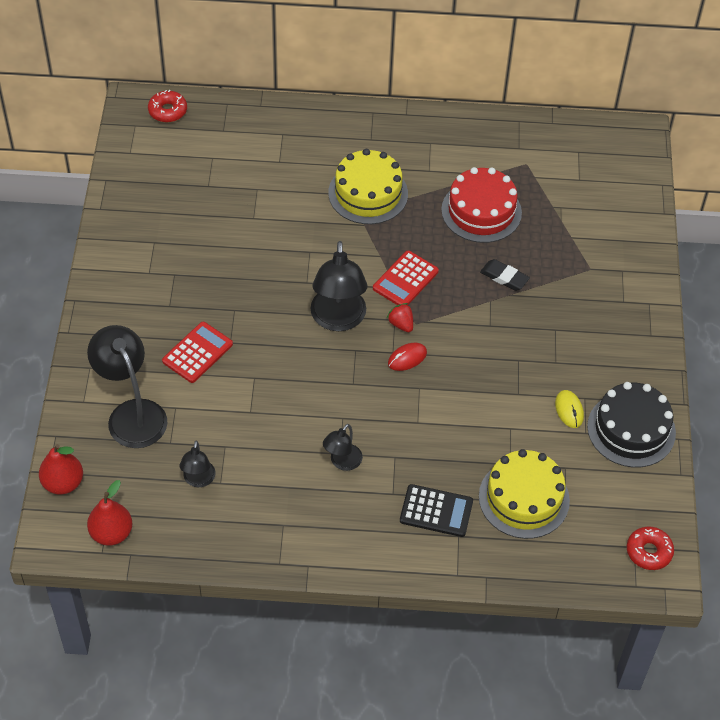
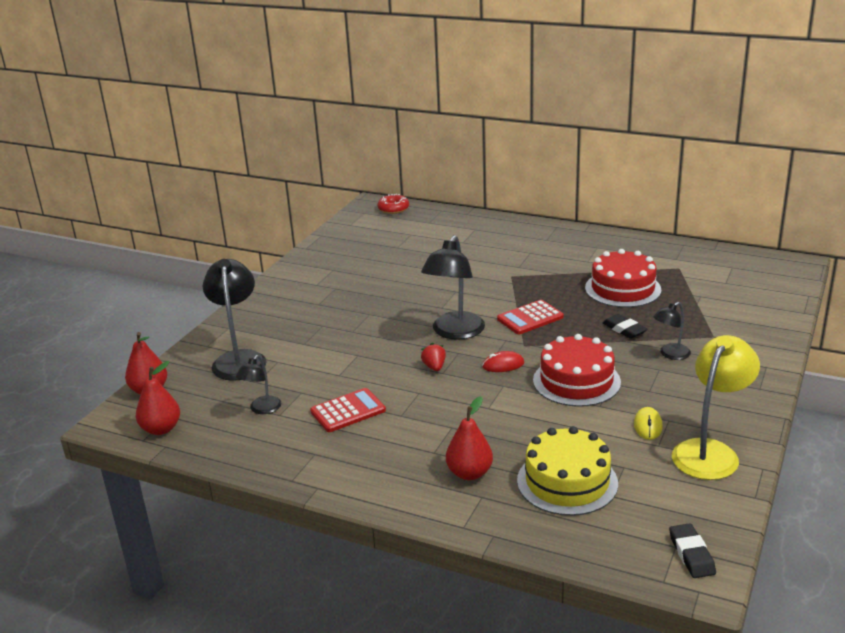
camera: 25 degrees right, 25 degrees down
red calculator [162,322,233,383] -> red calculator moved to [310,388,386,432]
black lamp [323,424,363,471] -> black lamp moved to [653,302,691,360]
yellow cake [328,149,408,224] -> none
red strawberry [386,303,413,332] -> red strawberry moved to [421,342,446,371]
black calculator [400,484,473,537] -> red pear [446,396,493,480]
black cake [587,382,676,467] -> yellow lamp [672,335,760,480]
red donut [627,527,674,570] -> black eraser [669,523,716,578]
none -> red cake [533,334,621,407]

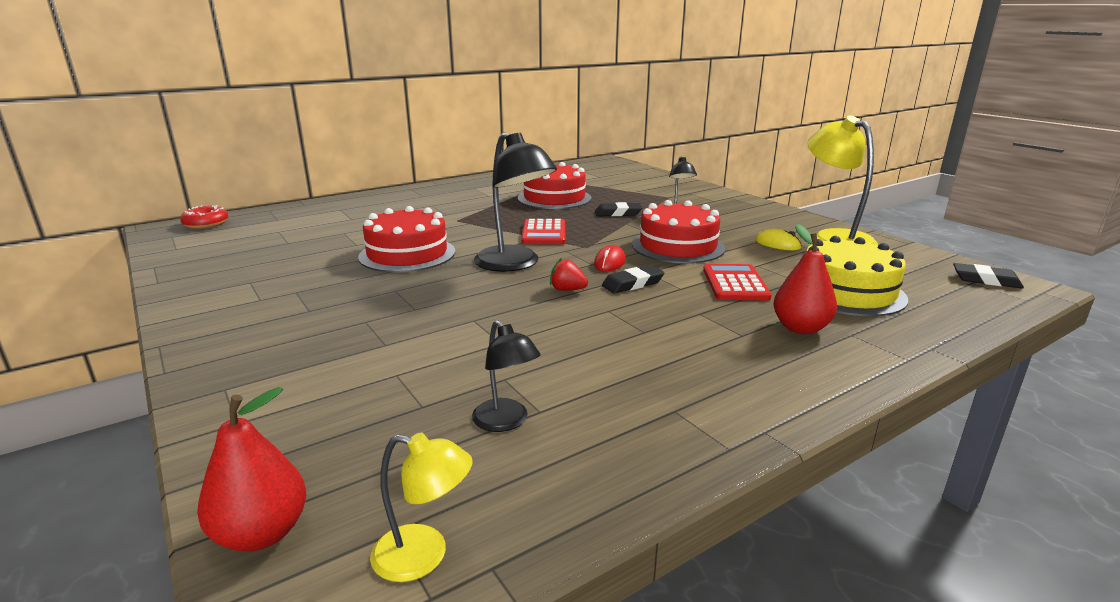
camera: 60 degrees left, 5 degrees down
red pear [136,361,180,435] -> yellow lamp [370,433,473,582]
black lamp [203,259,267,381] -> none
red calculator [310,388,386,432] -> red calculator moved to [703,264,772,300]
none -> red cake [358,206,455,272]
none -> black eraser [602,265,664,293]

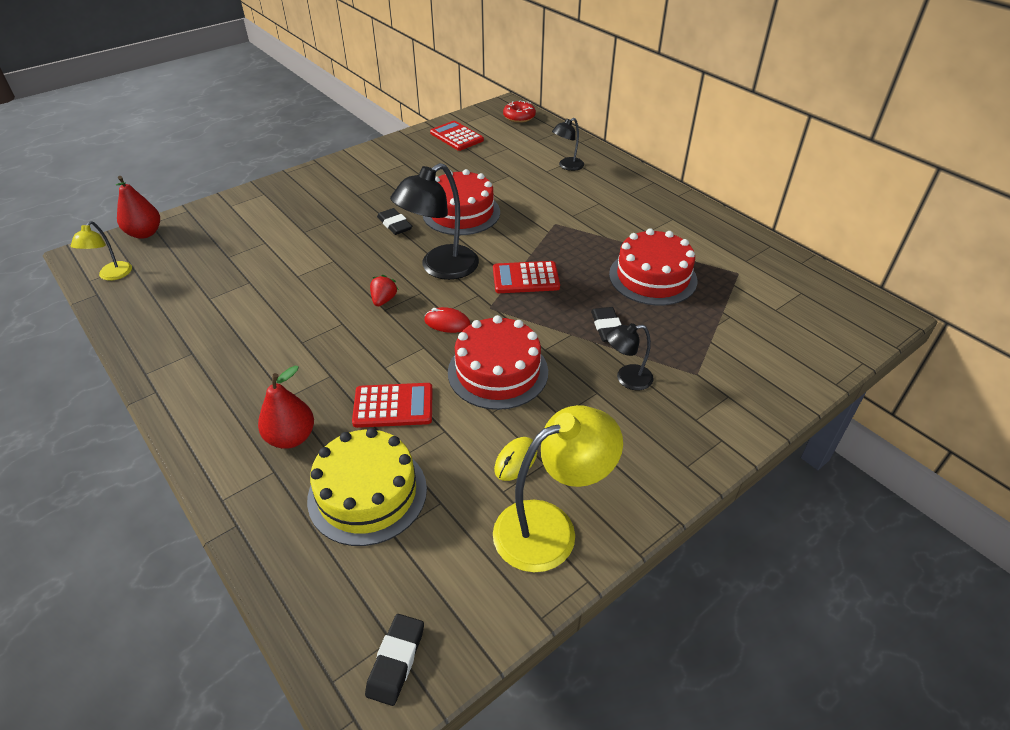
camera: 85 degrees right, 20 degrees up
black lamp [472,320,541,432] -> black lamp moved to [552,118,584,171]
black eraser [602,265,664,293] -> black eraser moved to [377,208,412,235]
none -> red calculator [430,121,484,151]

